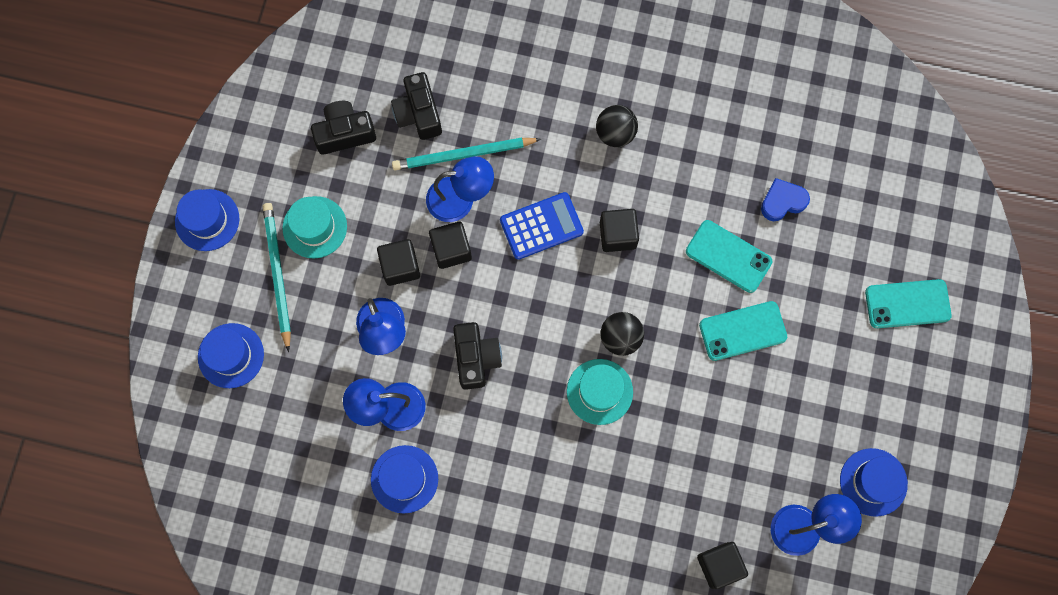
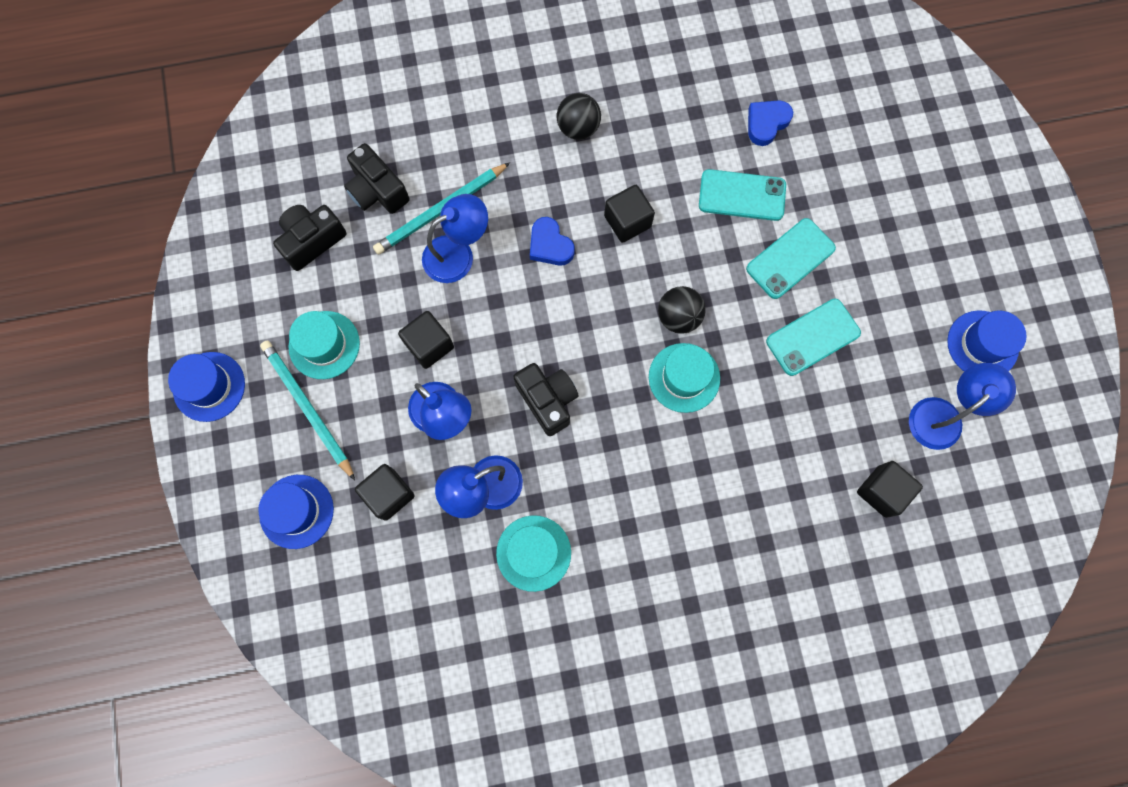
camera: 25 degrees left, 0 degrees up
blue hat [371,445,438,513] -> turquoise hat [496,515,571,592]
black cube [429,222,472,269] -> black cube moved to [355,464,415,521]
blue calculator [500,192,584,260] -> blue heart [530,217,575,266]
turquoise phone [865,279,952,328] -> turquoise phone moved to [766,299,861,376]

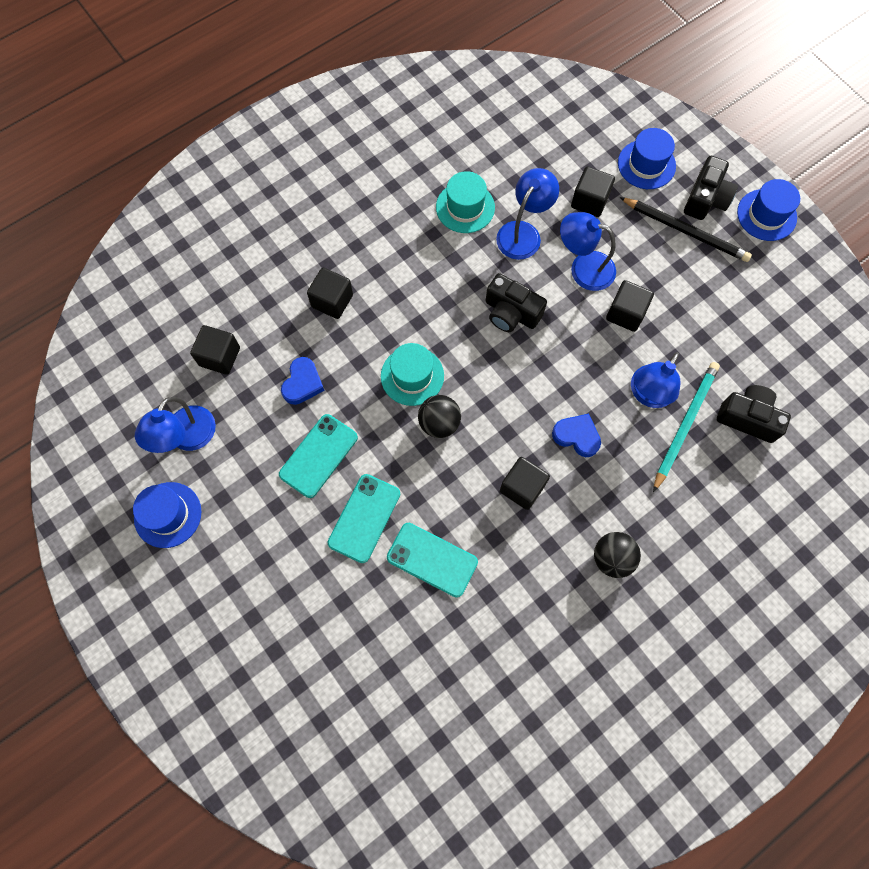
camera: 155 degrees right, 5 degrees down
turquoise pencil [260,341,355,480] -> black pencil [619,197,752,262]
black camera [273,205,346,271] -> black camera moved to [684,156,738,220]
turquoise hat [288,311,360,379] -> none
turquoise phone [699,169,786,221] -> turquoise phone turned 45 degrees clockwise [387,523,478,598]
blue heart [748,100,793,146] -> blue heart moved to [281,357,325,405]
none -> black cube [307,268,353,319]

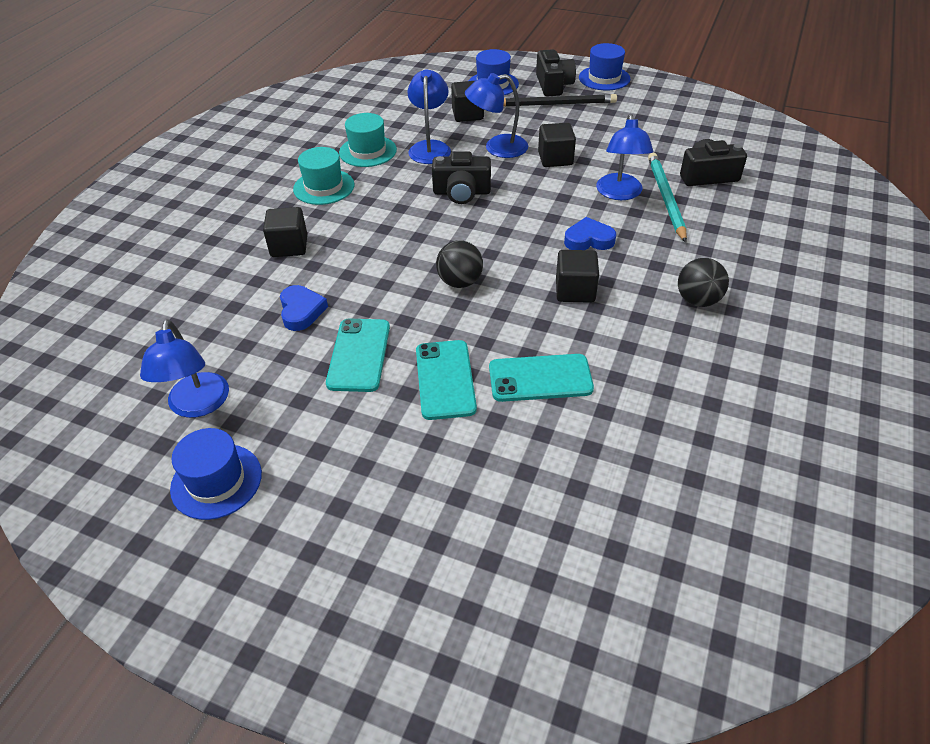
camera: 30 degrees left, 25 degrees down
black cube [190,325,240,375] -> none
turquoise hat [381,343,444,406] -> turquoise hat moved to [293,147,354,205]

